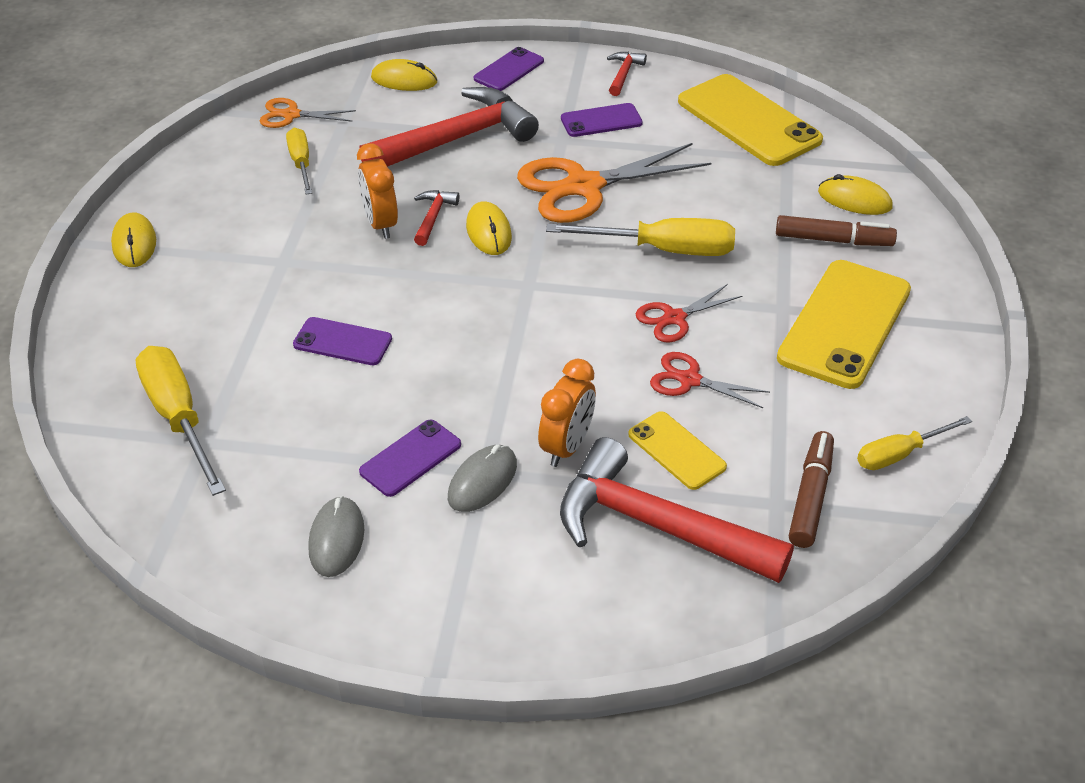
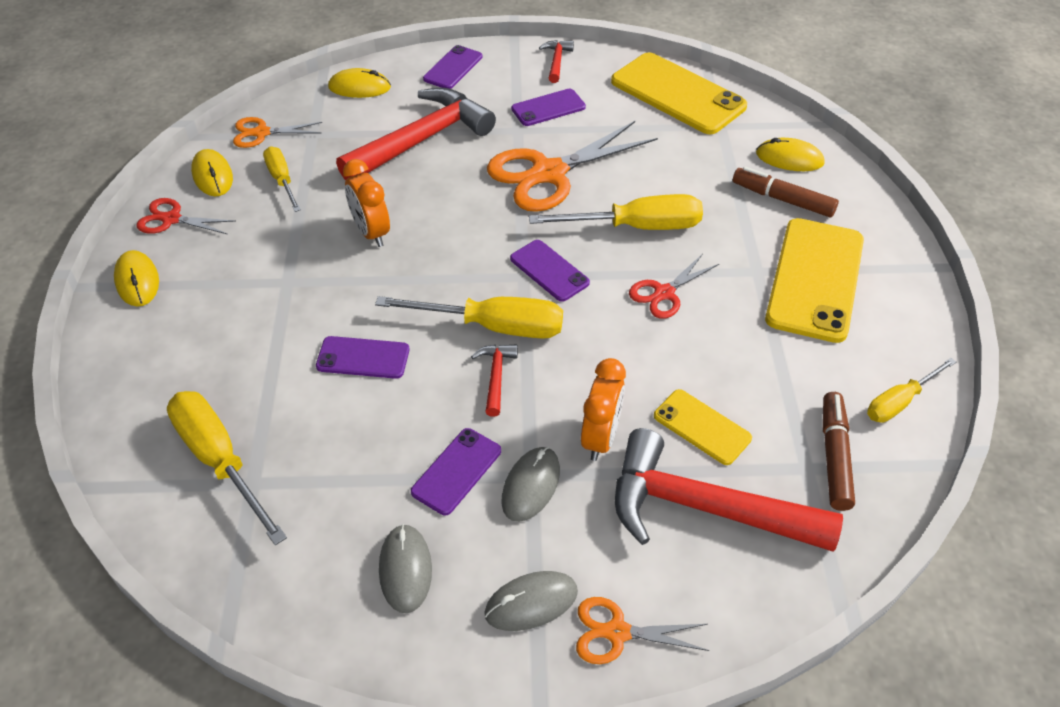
camera: 10 degrees left, 5 degrees up
red hammer [414,190,460,246] -> red hammer moved to [471,344,518,417]
yellow mouse [466,202,512,255] -> yellow mouse moved to [191,149,233,196]
red scissors [650,352,770,408] -> red scissors moved to [137,198,236,234]
brown marker [776,215,897,246] -> brown marker turned 150 degrees counterclockwise [733,167,839,217]
none -> yellow screwdriver [375,296,563,339]
none -> grey mouse [484,571,578,631]
none -> purple phone [510,240,590,302]
none -> orange scissors [576,597,710,664]

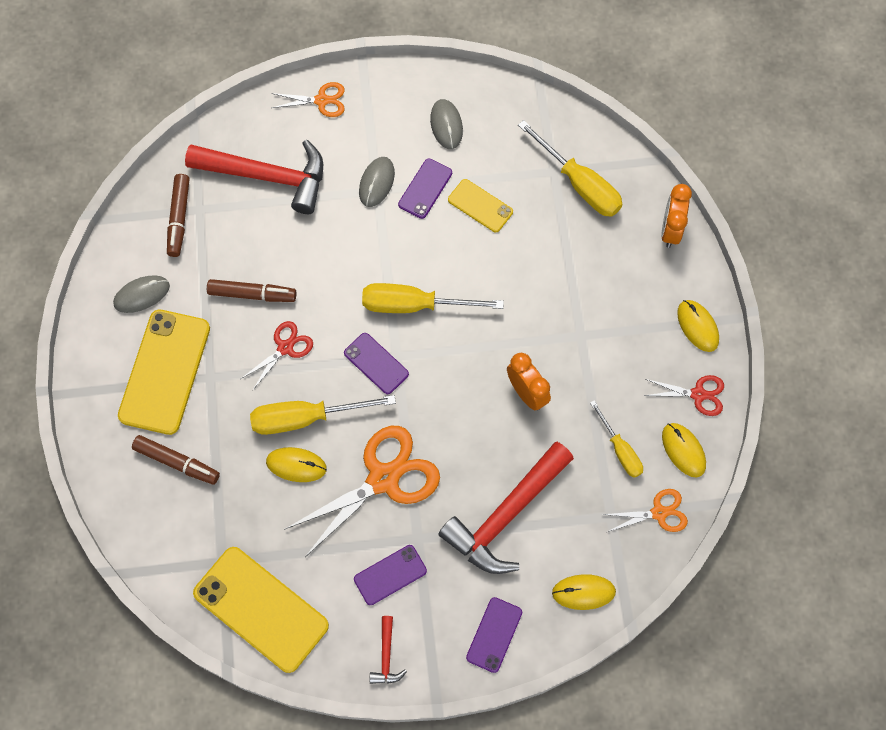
camera: 175 degrees right, 20 degrees up
purple phone [316,336,410,379] -> none
red hammer [471,344,518,417] -> none
grey mouse [484,571,578,631] -> grey mouse moved to [113,275,170,313]
orange clock [581,358,626,461] -> orange clock moved to [661,184,692,248]
yellow phone [654,389,752,465] -> yellow phone moved to [448,179,513,232]
yellow mouse [756,138,825,171] -> yellow mouse moved to [266,447,327,482]
yellow screwdriver [867,358,956,423] -> none
none -> brown marker [207,279,296,302]

